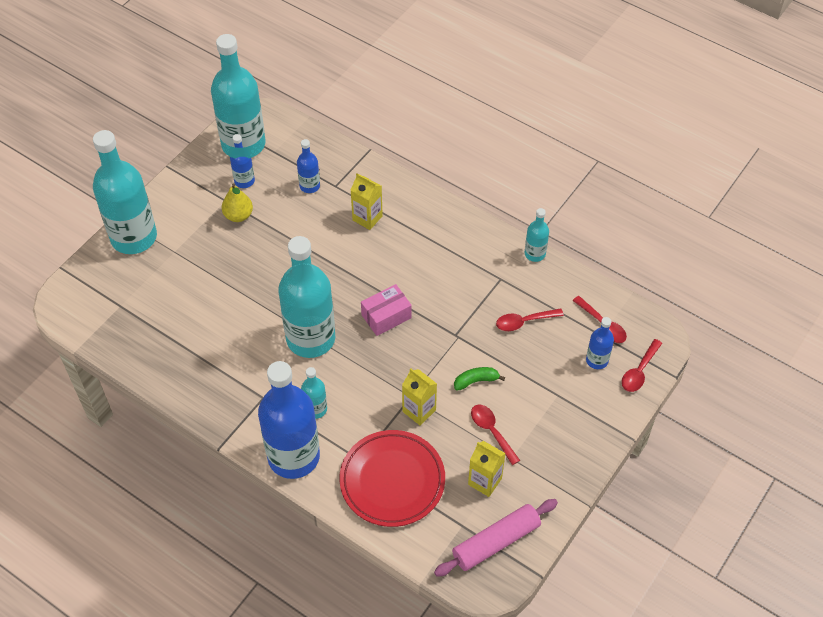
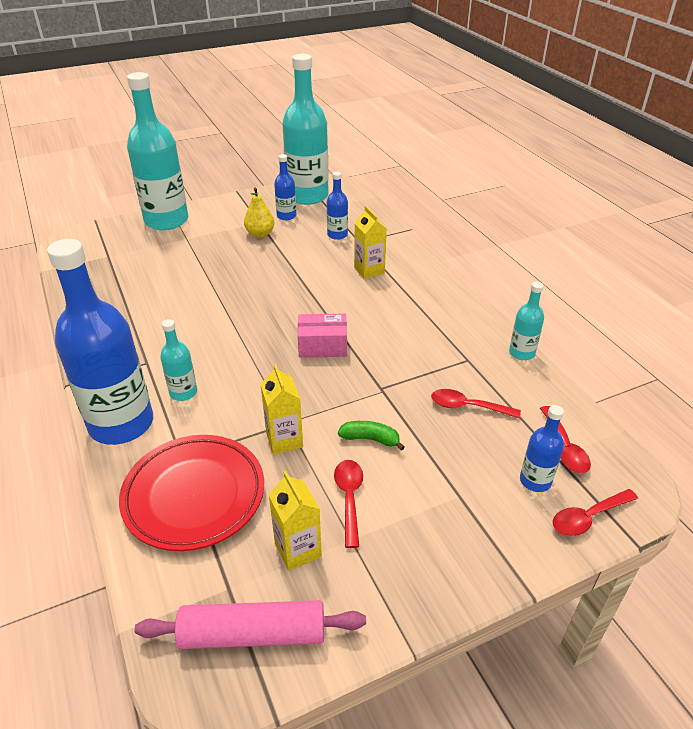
camera: 30 degrees right, 15 degrees down
turquoise bottle [278,236,335,358] -> none

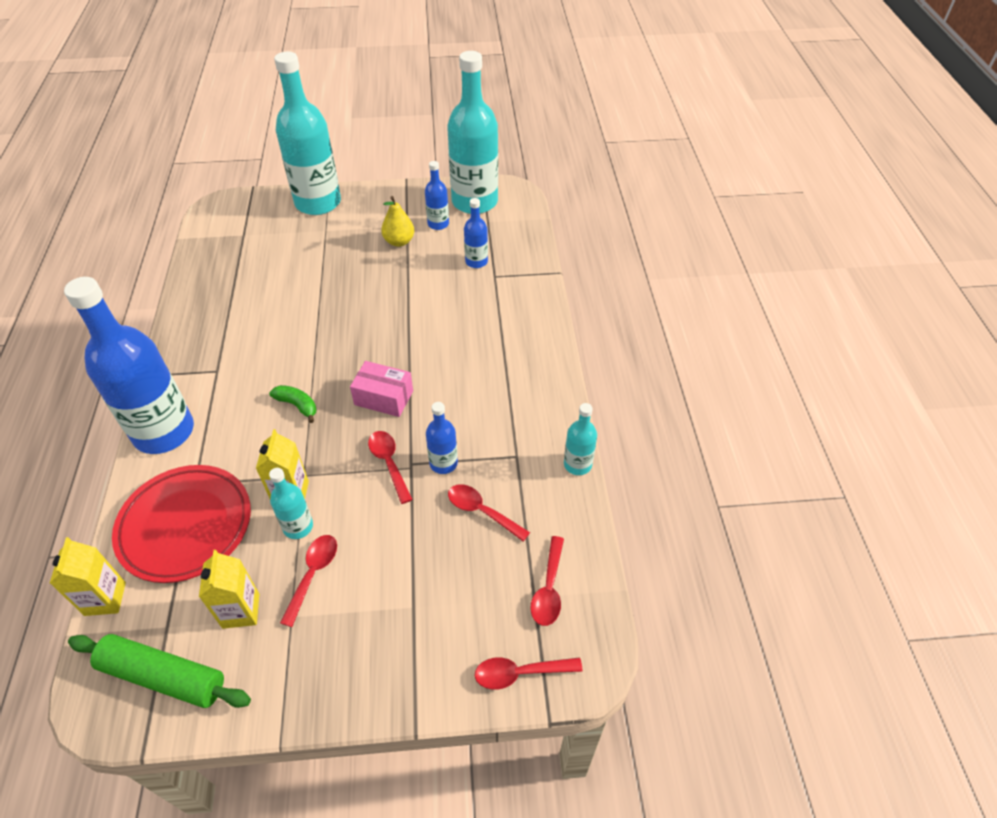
camera: 20 degrees right, 10 degrees up
pink rolling pin [134,600,366,649] -> green rolling pin [68,634,251,708]
turquoise bottle [160,319,197,401] -> turquoise bottle moved to [269,468,313,539]
green banana [338,421,405,451] -> green banana moved to [269,385,316,423]
yellow carton [354,206,387,279] -> yellow carton moved to [49,537,126,616]
blue bottle [520,405,564,492] -> blue bottle moved to [426,402,458,474]
none -> red spoon [368,431,413,504]

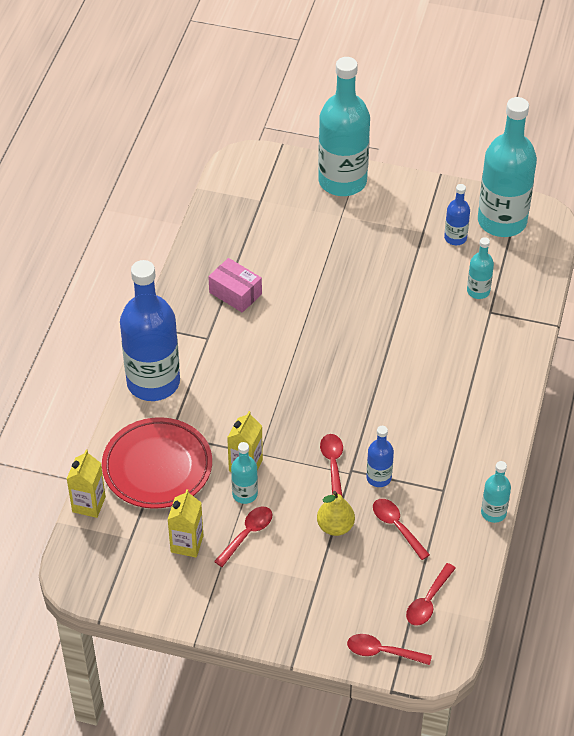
camera: 20 degrees right, 0 degrees up
green rolling pin [68,634,251,708] -> none
green banana [269,385,316,423] -> none
pink box [350,361,413,417] -> pink box moved to [208,258,262,313]
yellow pear [381,196,415,247] -> yellow pear moved to [317,491,355,536]
blue bottle [464,198,488,268] -> turquoise bottle [467,237,494,299]

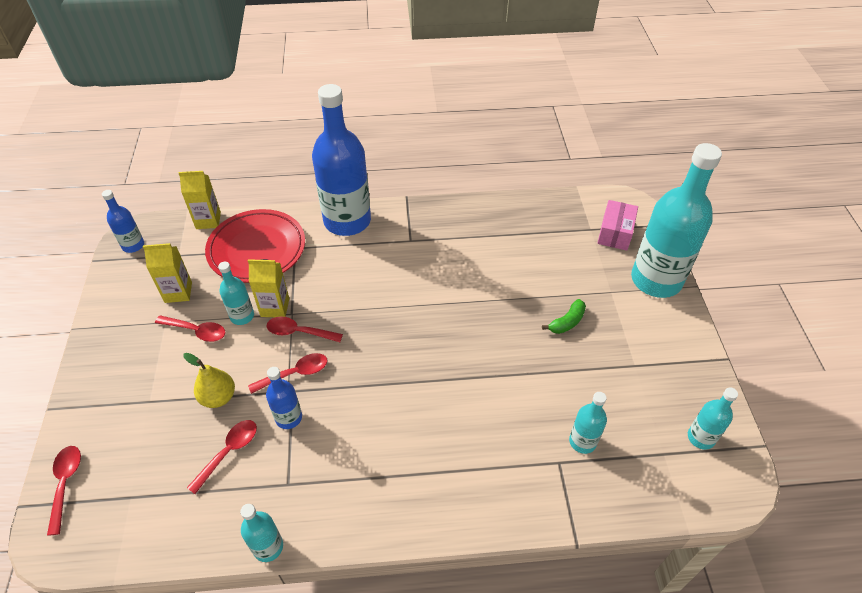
camera: 70 degrees right, 0 degrees up
pink box [208,258,262,313] -> pink box moved to [597,200,638,251]
red spoon [406,563,456,626] -> red spoon moved to [266,317,343,342]
blue bottle [444,184,470,245] -> blue bottle moved to [102,190,144,253]
turquoise bottle [478,97,537,237] -> turquoise bottle [688,387,738,450], size x0.45
none -> green banana [542,299,586,334]

